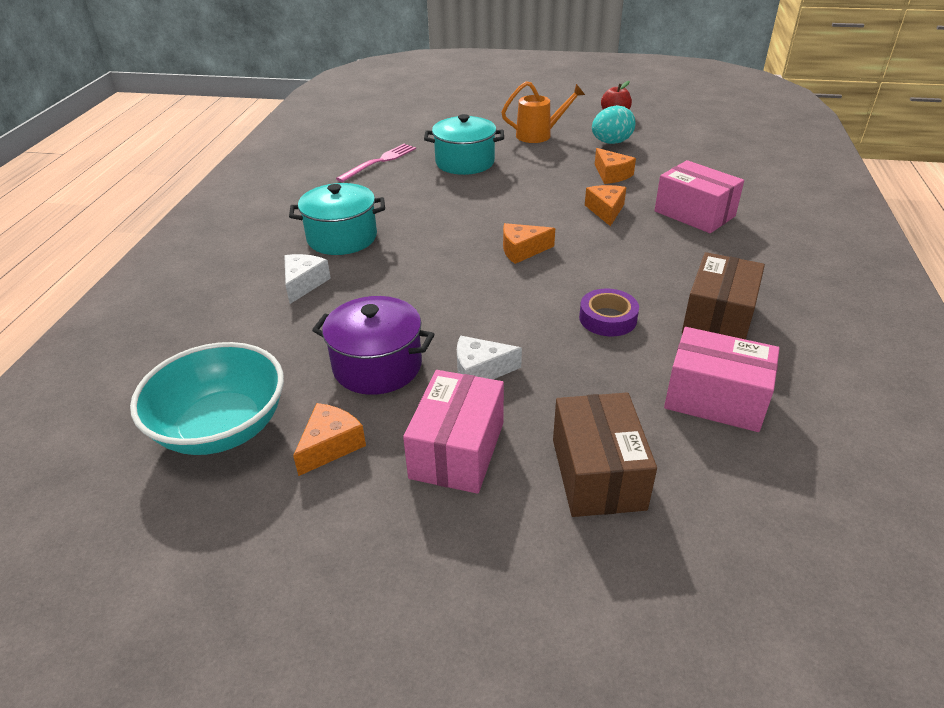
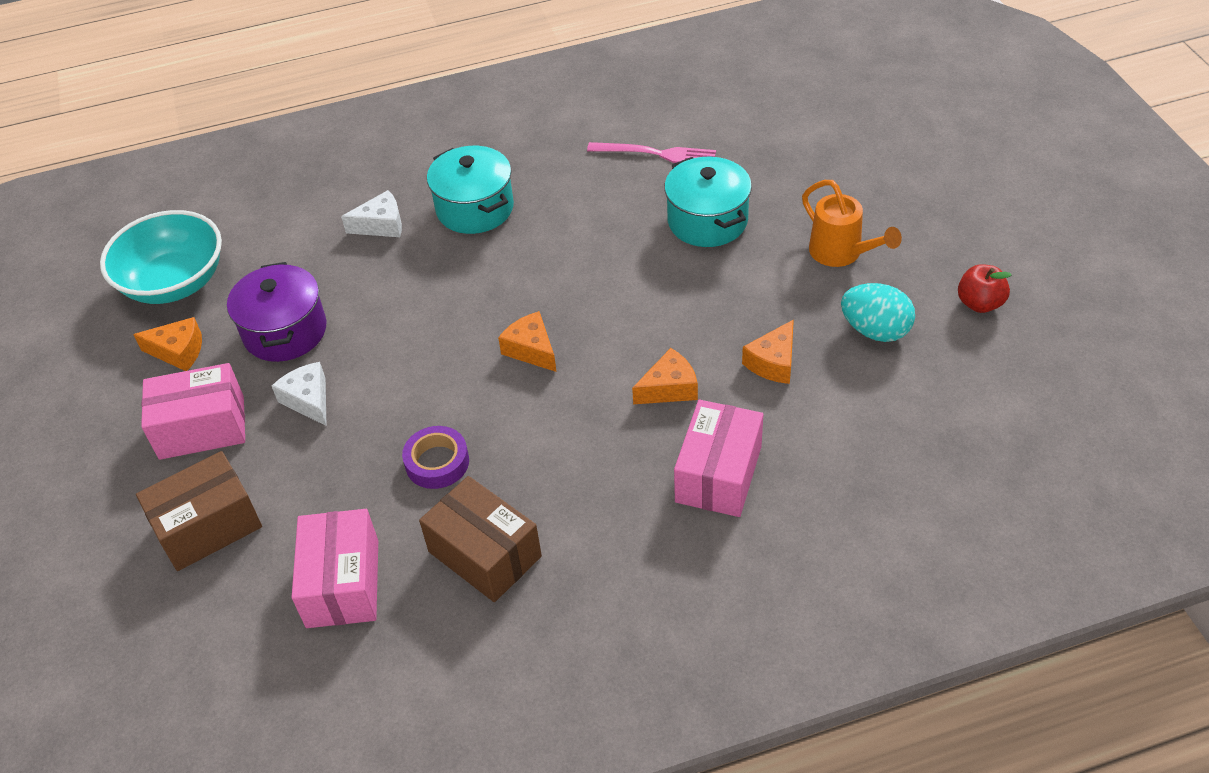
camera: 65 degrees right, 10 degrees up
brown box [682,252,765,340] -> brown box turned 45 degrees clockwise [419,476,542,602]

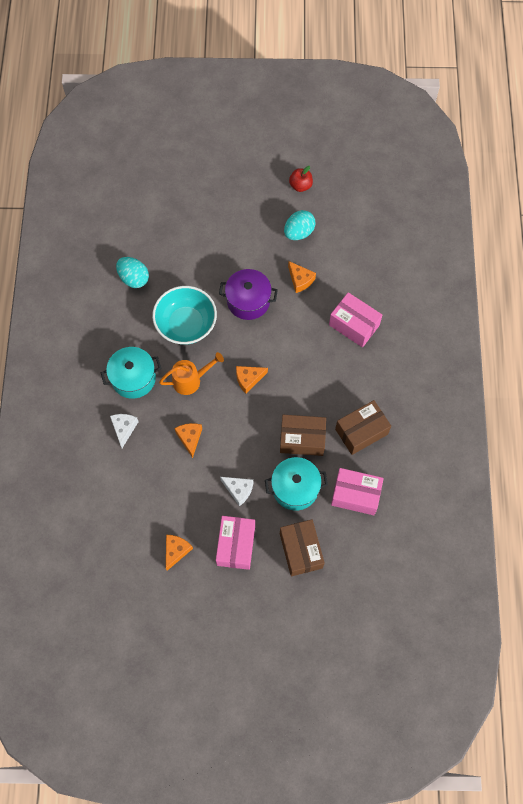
camera: 75 degrees left, 20 degrees up
turquoise bowl [100,210,222,304] -> turquoise bowl moved to [152,286,217,345]
purple pot [227,262,327,362] -> purple pot moved to [219,269,278,320]
white cheese [272,362,326,426] -> white cheese turned 135 degrees counterclockwise [220,477,253,506]
purple tape [402,426,469,489] -> brown box [280,415,326,456]
pink fork [587,142,716,163] -> turquoise egg [116,257,149,288]
orange cheese [632,348,698,404] -> orange cheese moved to [174,423,202,458]
turquoise pot [664,157,752,247] -> turquoise pot moved to [265,457,328,511]
orange watering can [802,180,902,267] -> orange watering can moved to [159,352,224,395]

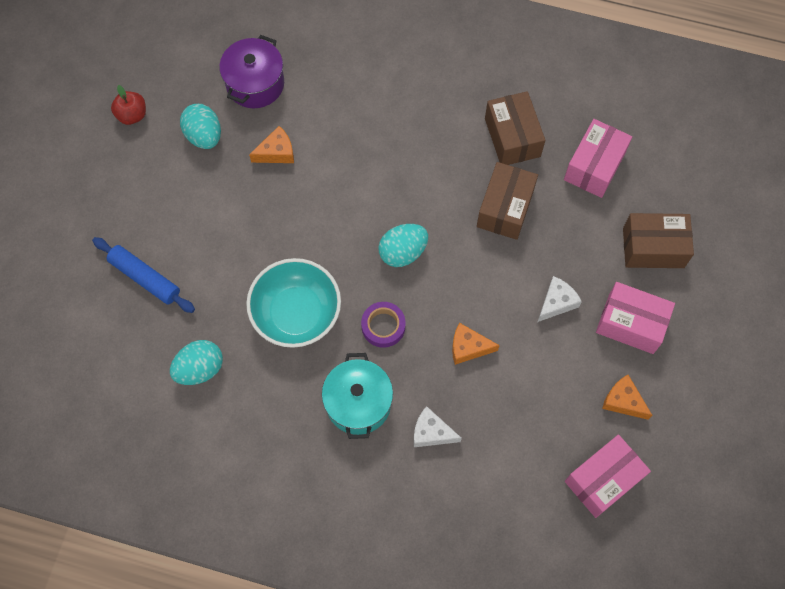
camera: 75 degrees left, 0 degrees up
orange watering can [159,352,224,395] -> purple tape [361,302,406,348]
purple pot [219,269,278,320] -> purple pot moved to [219,35,284,108]
orange cheese [236,366,268,394] -> turquoise egg [378,224,428,267]
turquoise pot [265,457,328,511] -> none
pink box [329,292,382,347] -> pink box moved to [565,435,651,518]
none -> blue rolling pin [92,237,195,313]

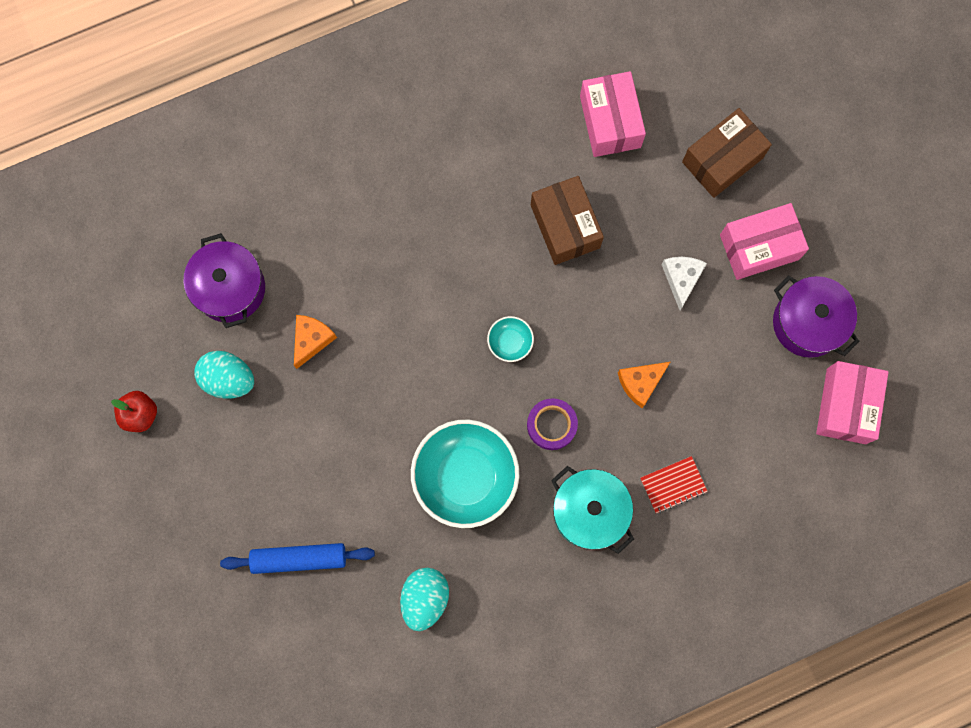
camera: 40 degrees left, 10 degrees up
turquoise egg [378,224,428,267] -> turquoise bowl [487,316,534,362]
white cheese [414,406,462,447] -> red notebook [640,456,708,513]
brown box [485,91,545,165] -> none
orange cheese [602,375,652,420] -> purple pot [773,275,859,358]

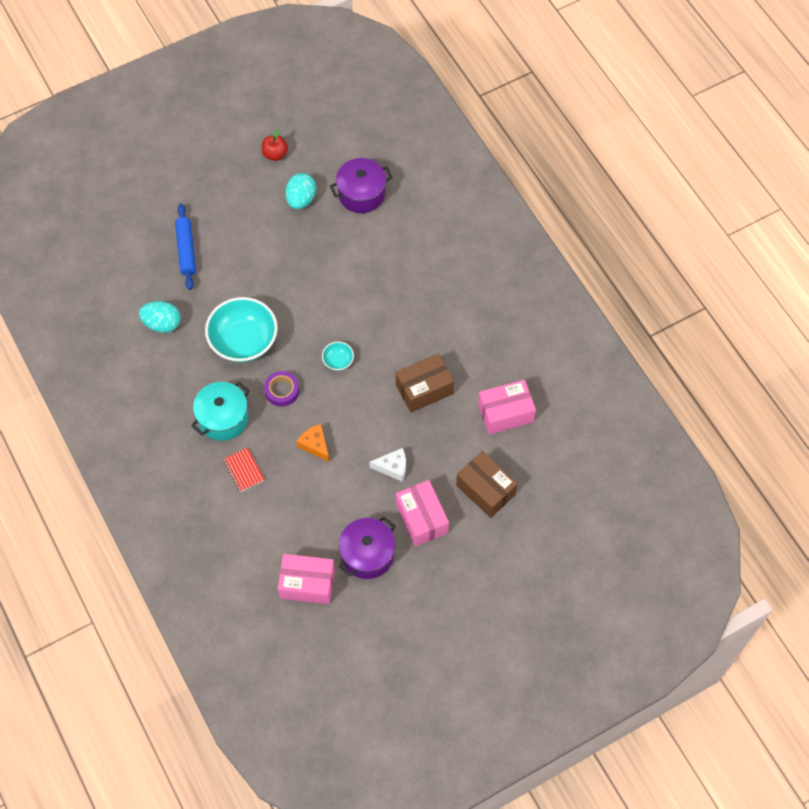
camera: 85 degrees right, 15 degrees down
orange cheese [294,315,337,369] -> none

